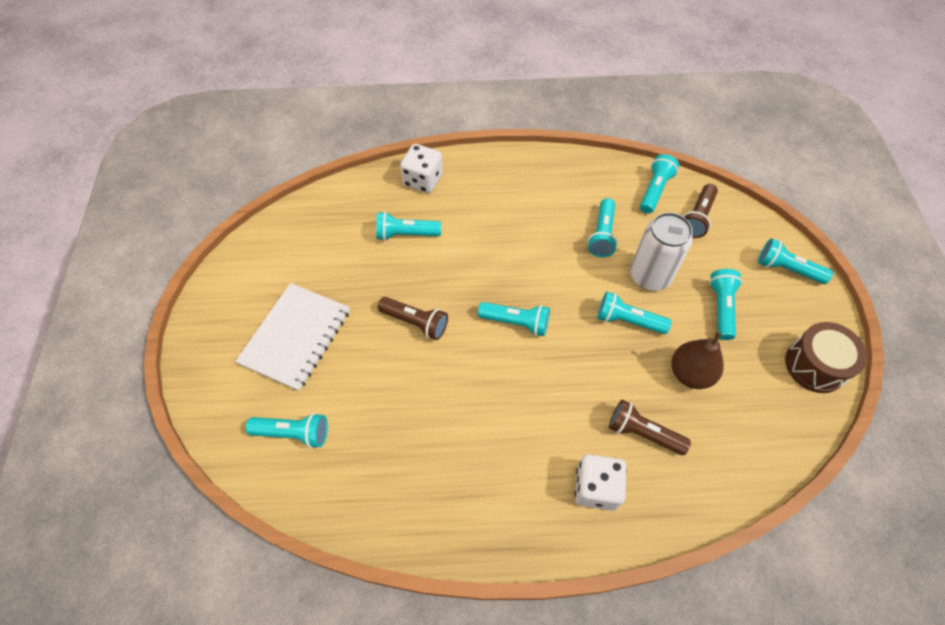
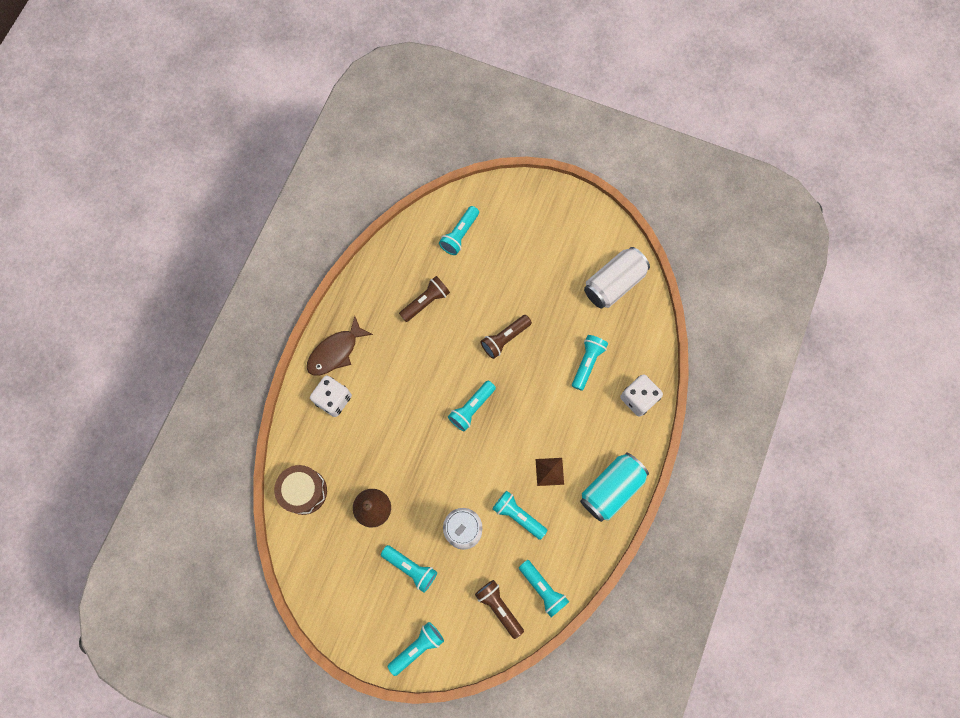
camera: 115 degrees right, 15 degrees up
white notebook [235,283,350,391] -> none
turquoise flashlight [597,291,672,334] -> none
brown flashlight [609,400,691,455] -> brown flashlight moved to [399,276,450,322]
brown drum [785,322,867,393] -> brown drum moved to [274,465,327,515]
none -> brown fish [307,316,373,376]
none -> brown pyramid [536,458,564,486]
none -> turquoise can [580,452,649,522]
none -> white can [584,247,650,308]

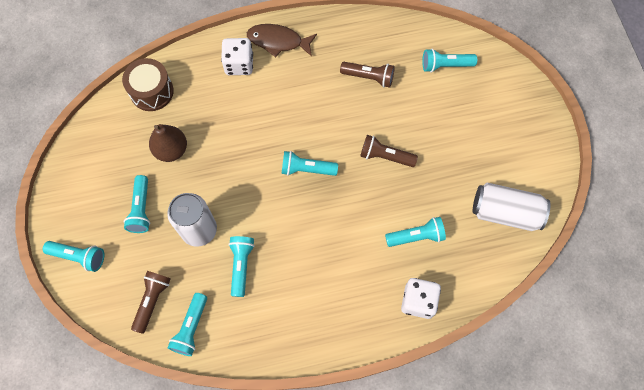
camera: 55 degrees right, 5 degrees down
brown pyramid [536,458,564,486] -> none
turquoise can [580,452,649,522] -> none

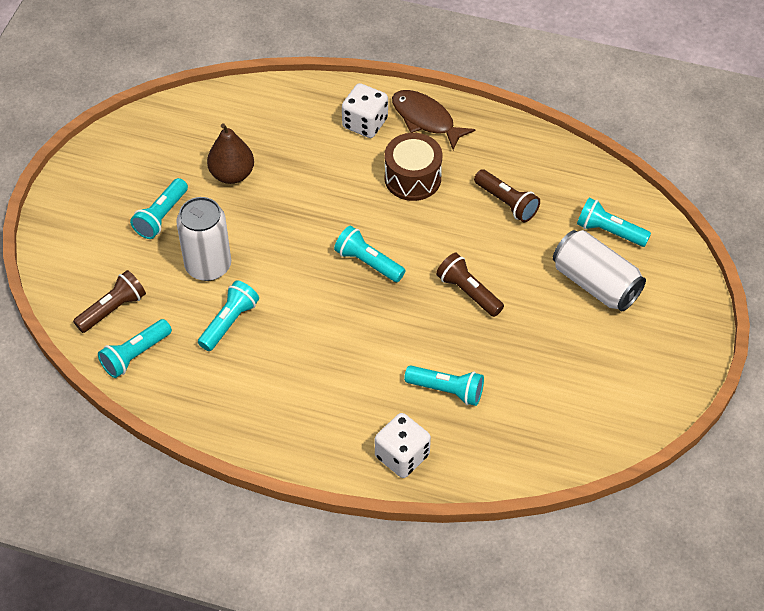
camera: 30 degrees right, 15 degrees down
turquoise flashlight [43,241,104,272] -> none
brown drum [122,58,174,111] -> brown drum moved to [385,133,442,201]
white can [473,183,550,231] -> white can moved to [553,230,646,311]

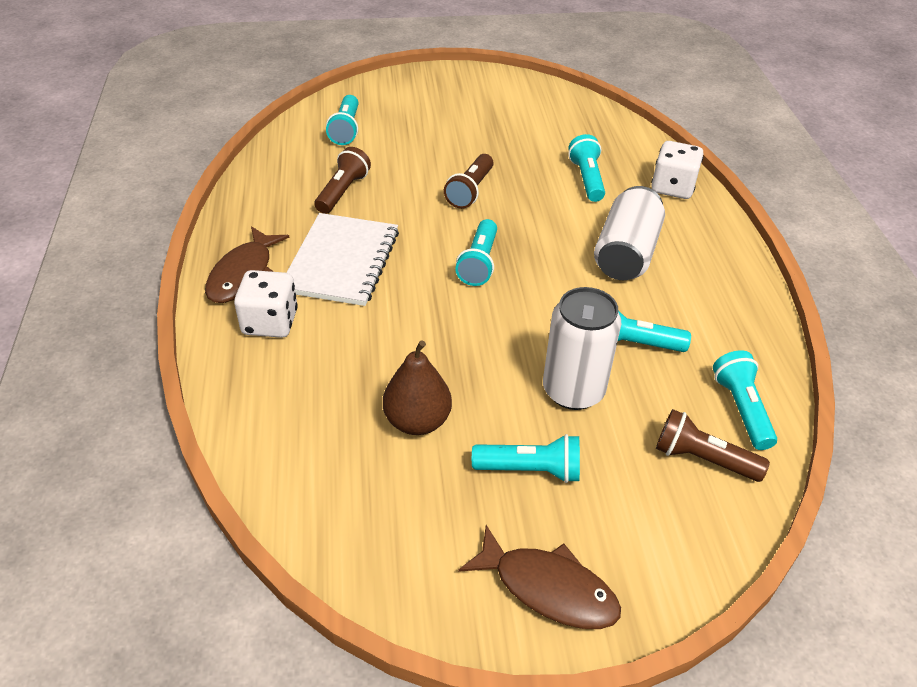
camera: 115 degrees left, 10 degrees down
turquoise flashlight [98,319,172,378] -> turquoise flashlight turned 120 degrees counterclockwise [713,350,777,450]
brown drum [385,133,442,201] -> white notebook [286,213,399,306]
white can [553,230,646,311] -> white can moved to [594,186,665,280]
none -> brown fish [458,525,621,629]

